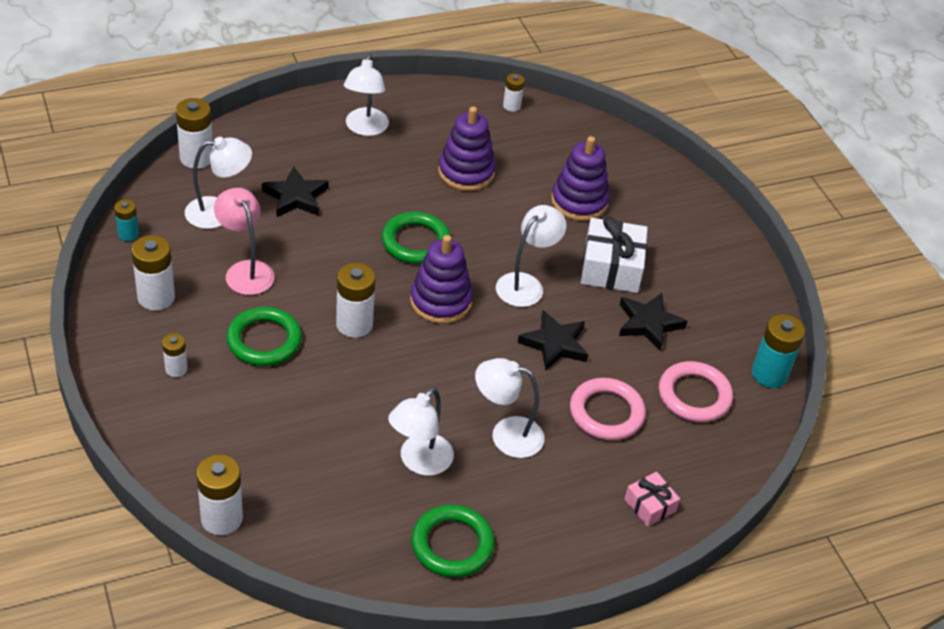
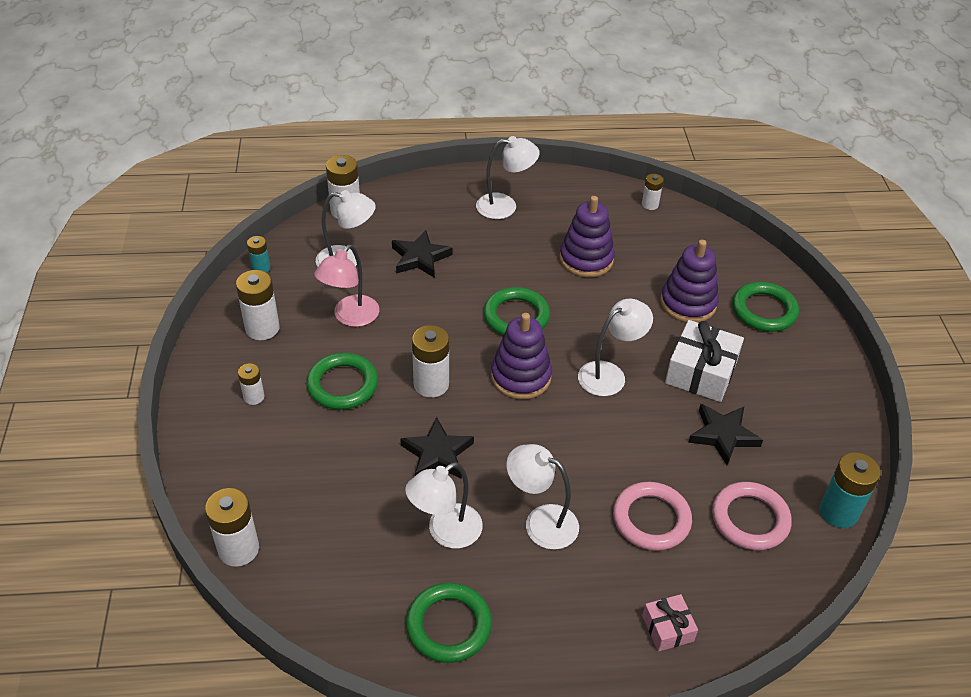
camera: 20 degrees right, 0 degrees up
pink lamp [214,188,275,295] -> pink lamp turned 135 degrees counterclockwise [314,245,379,327]
white lamp [343,54,389,136] -> white lamp turned 120 degrees counterclockwise [476,136,540,219]
black star [518,310,588,370] -> black star moved to [400,417,474,479]
none -> green ring [732,282,799,332]

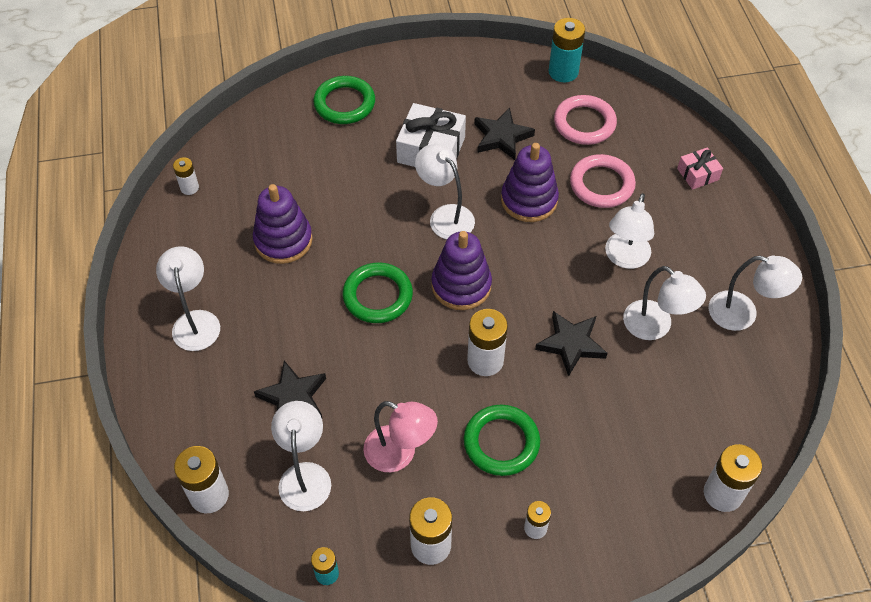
camera: 95 degrees left, 10 degrees up
green ring [406,582,492,663] -> white lamp [708,256,802,331]
purple stacking toy [660,240,719,323] -> purple stacking toy moved to [501,143,559,222]

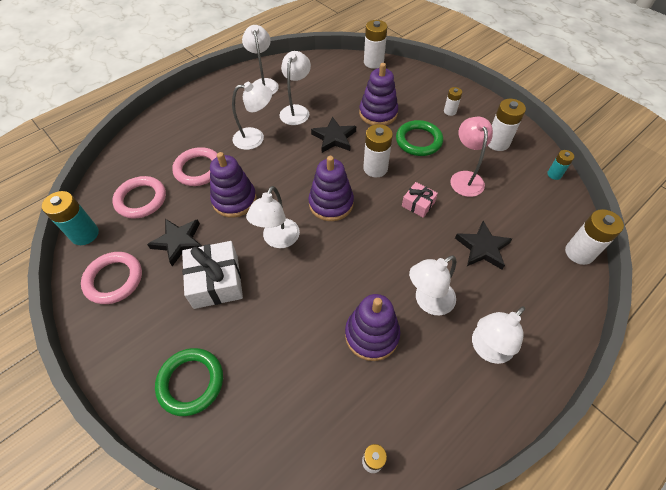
camera: 120 degrees left, 0 degrees up
white lamp [271,401,331,511] -> white lamp moved to [409,255,456,315]
green ring [343,262,413,323] -> none
pink gift [677,147,723,190] -> pink gift moved to [402,182,438,218]
none -> pink ring [81,252,142,304]
none -> purple stacking toy [359,63,398,125]

